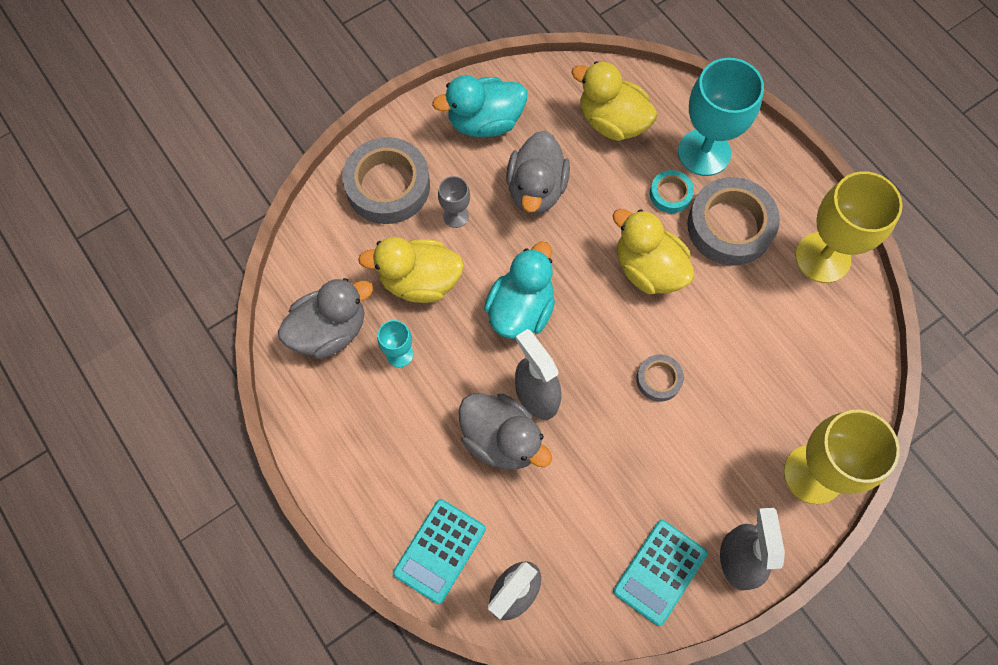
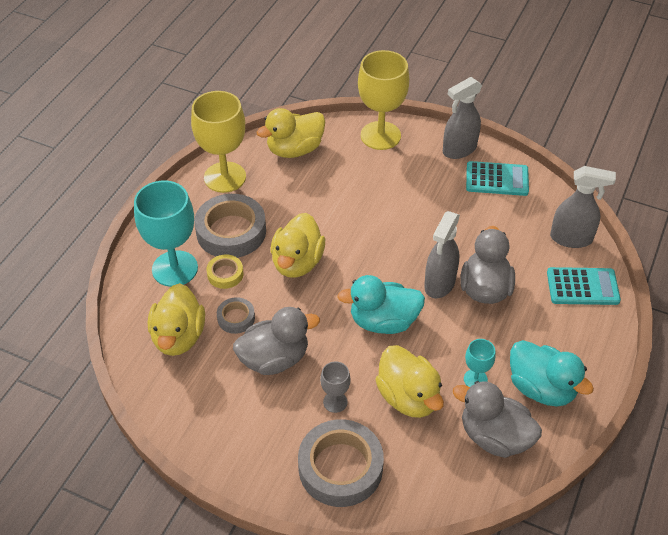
camera: 120 degrees left, 20 degrees down
turquoise duck [432,75,527,137] -> turquoise duck moved to [510,340,594,407]
grey tape [636,354,684,402] -> grey tape moved to [217,297,255,334]
turquoise tape [650,170,694,213] -> yellow tape [206,254,243,289]
none -> yellow duck [256,108,325,158]

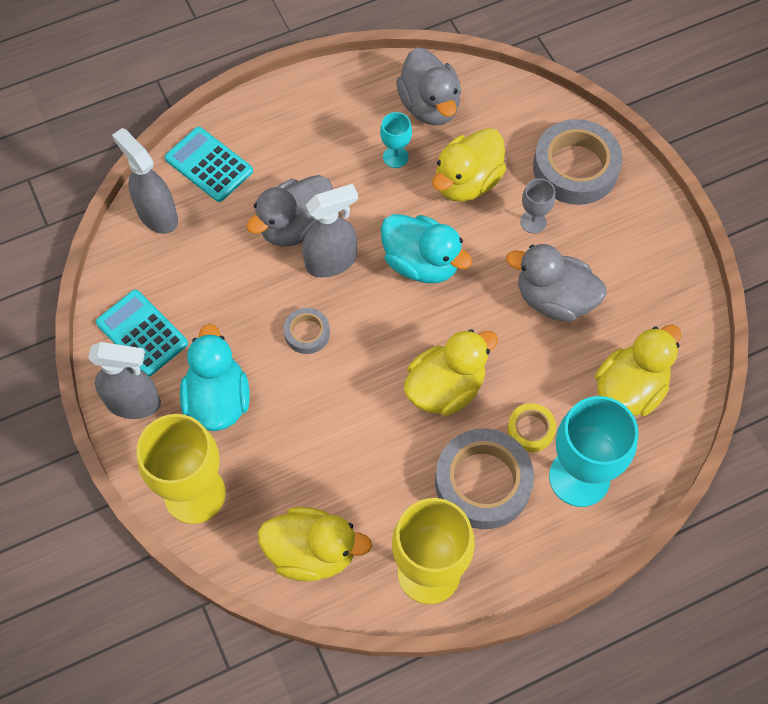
camera: 140 degrees left, 15 degrees up
grey tape [217,297,255,334] -> grey tape moved to [284,308,330,354]
yellow duck [375,345,444,418] -> yellow duck turned 150 degrees counterclockwise [432,128,506,202]
turquoise duck [510,340,594,407] -> turquoise duck moved to [180,324,250,431]

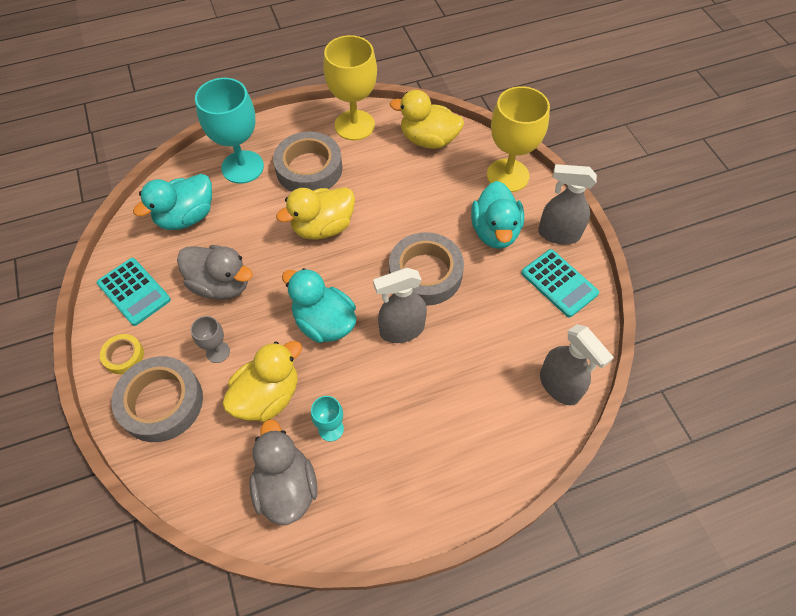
camera: 175 degrees left, 5 degrees down
turquoise calculator [165,127,253,202] -> turquoise calculator moved to [97,258,171,326]
grey duck [246,175,333,247] -> none
grey tape [284,308,330,354] -> grey tape [389,232,464,306], size x2.00
yellow tape [508,403,556,452] -> yellow tape moved to [100,334,144,374]
yellow duck [595,325,681,416] -> turquoise duck [133,174,212,230]

